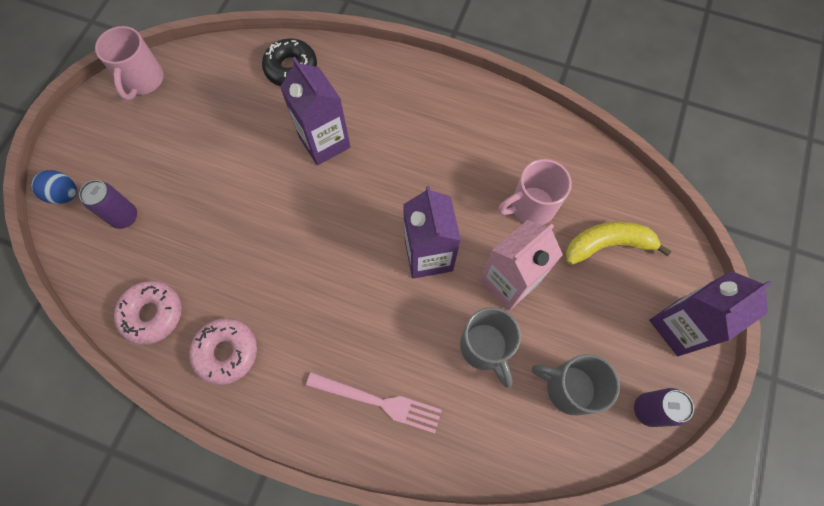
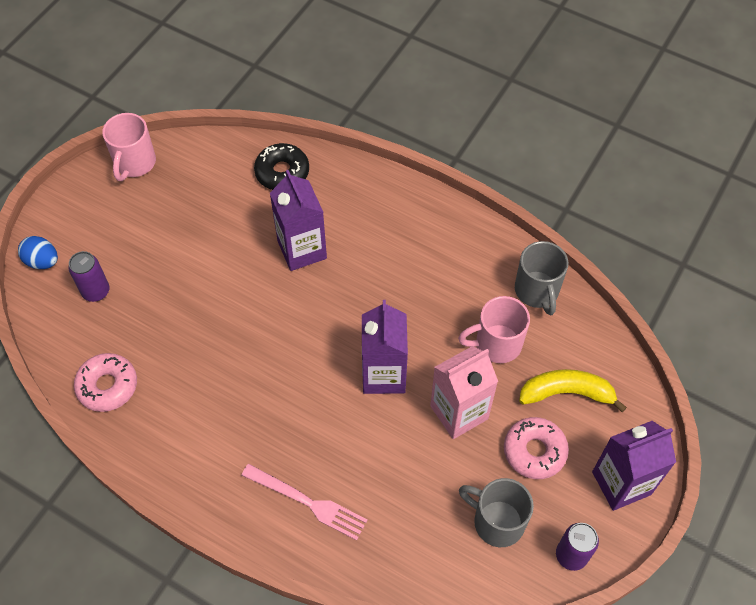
camera: 10 degrees right, 10 degrees down
pink donut [189,318,257,385] -> pink donut moved to [504,417,569,479]
grey mug [460,307,521,388] -> grey mug moved to [515,241,568,315]

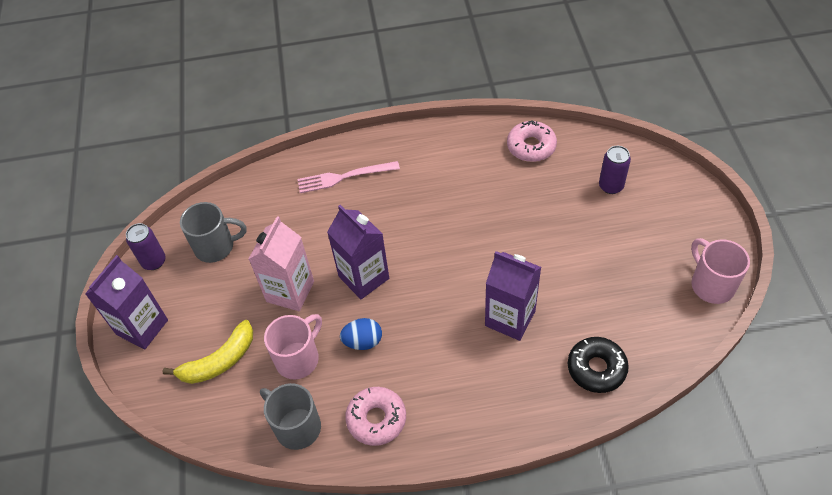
camera: 145 degrees right, 5 degrees down
blue egg [18,236,58,269] -> blue egg moved to [340,318,382,350]
pink donut [504,417,569,479] -> pink donut moved to [345,387,406,446]

